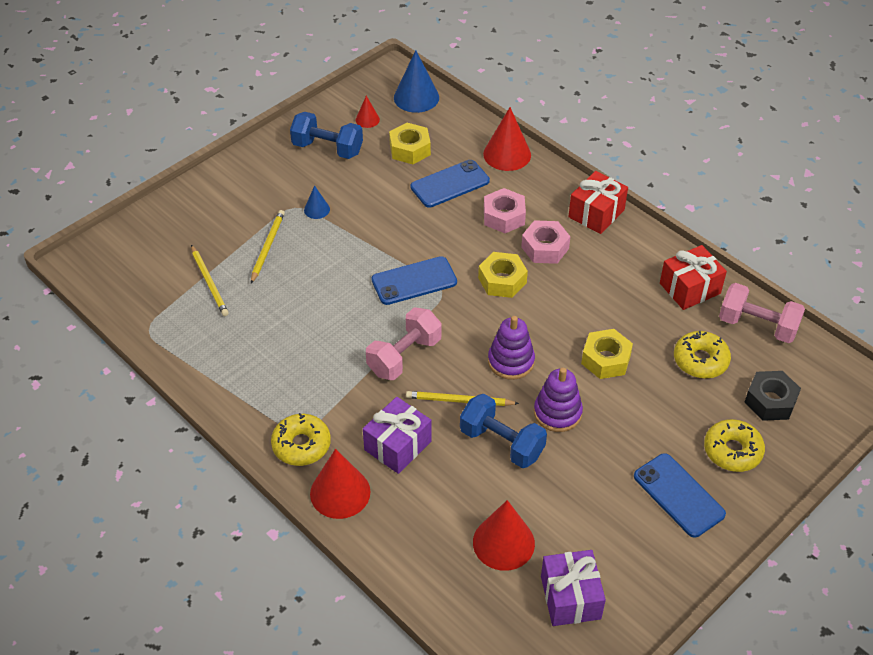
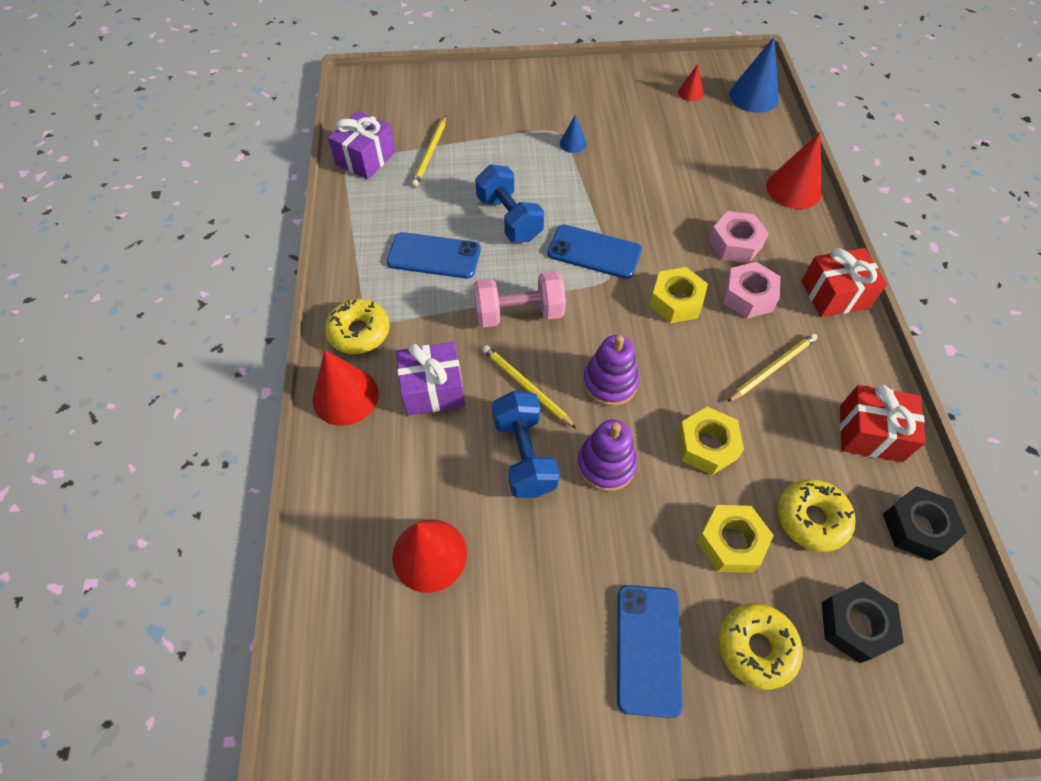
camera: 40 degrees right, 10 degrees up
yellow pencil [251,210,285,283] -> yellow pencil moved to [727,333,817,402]
blue dumbbell [290,112,363,159] -> blue dumbbell moved to [475,164,544,242]
yellow nut [389,123,431,164] -> yellow nut moved to [697,505,774,573]
blue phone [411,160,490,208] -> blue phone moved to [387,232,481,279]
purple gift [541,550,606,626] -> purple gift moved to [328,111,396,179]
pink dumbbell [719,283,805,343] -> black nut [883,486,967,561]

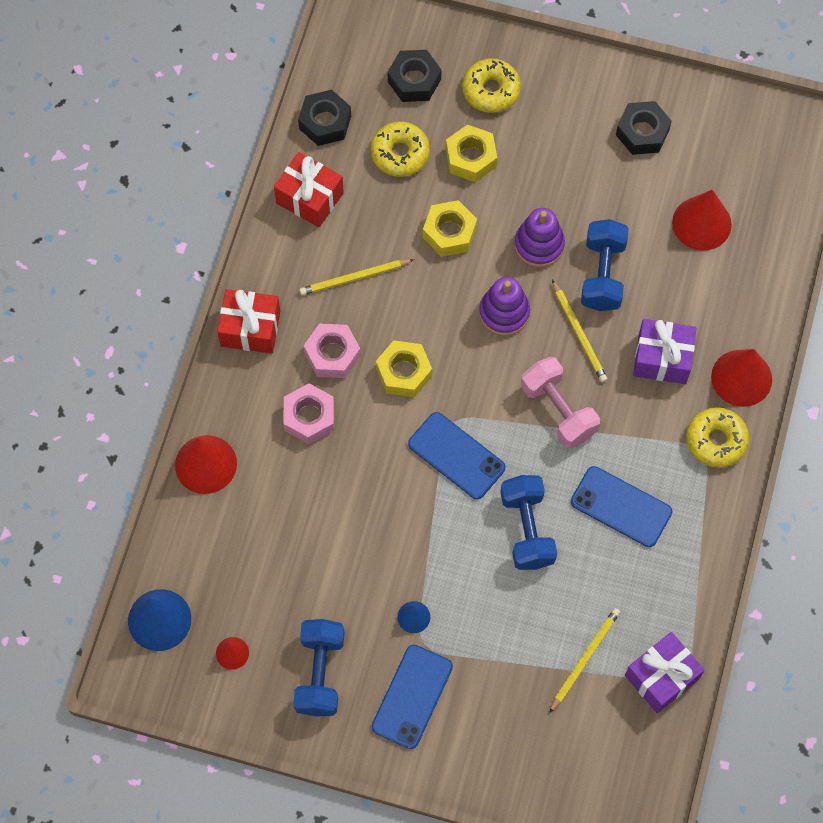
camera: 160 degrees left, 10 degrees up
pink dumbbell [473,271,566,327] -> pink dumbbell turned 45 degrees clockwise [521,357,600,449]
blue phone [617,585,683,718] -> blue phone moved to [372,645,453,749]
none -> blue dumbbell [293,619,345,716]
none -> black nut [616,101,672,155]

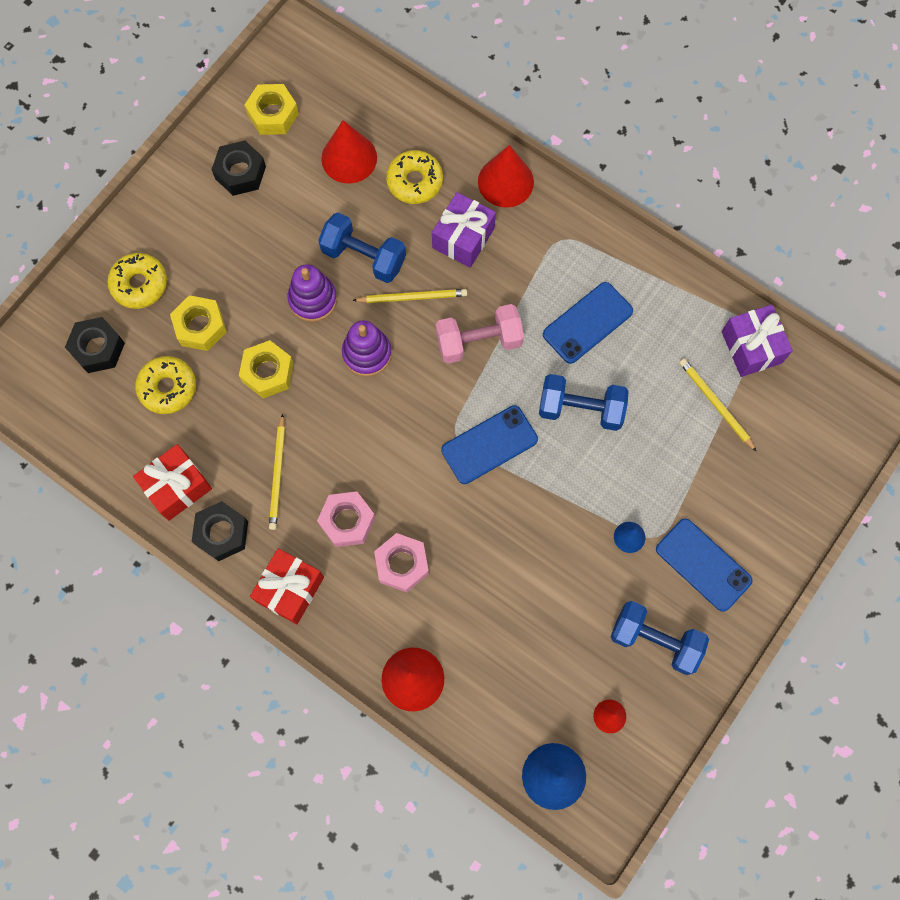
camera: 70 degrees left, 5 degrees up
black nut [298,90,351,146] -> black nut moved to [191,501,248,561]
yellow nut [376,340,432,397] -> yellow nut moved to [245,84,299,135]
yellow donut [686,407,749,468] -> yellow donut moved to [386,150,443,204]

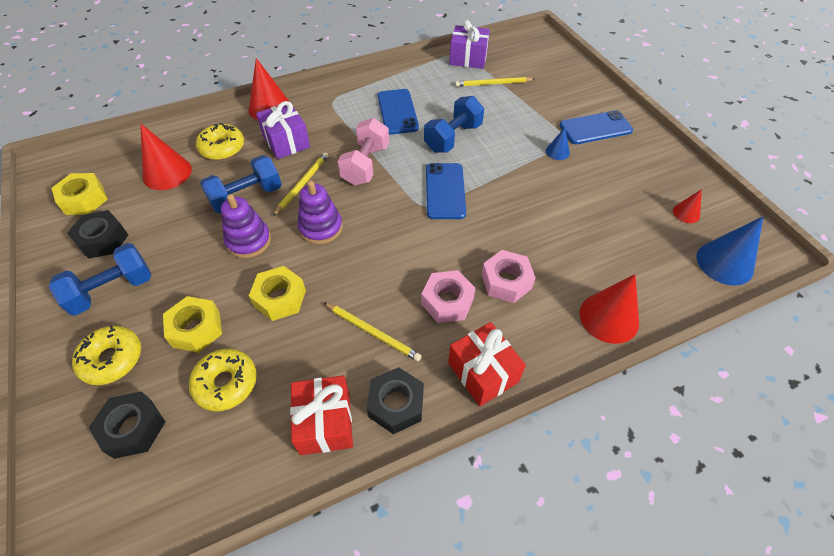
camera: 60 degrees left, 20 degrees down
blue dumbbell [611,601,709,675] -> blue dumbbell moved to [49,243,151,316]

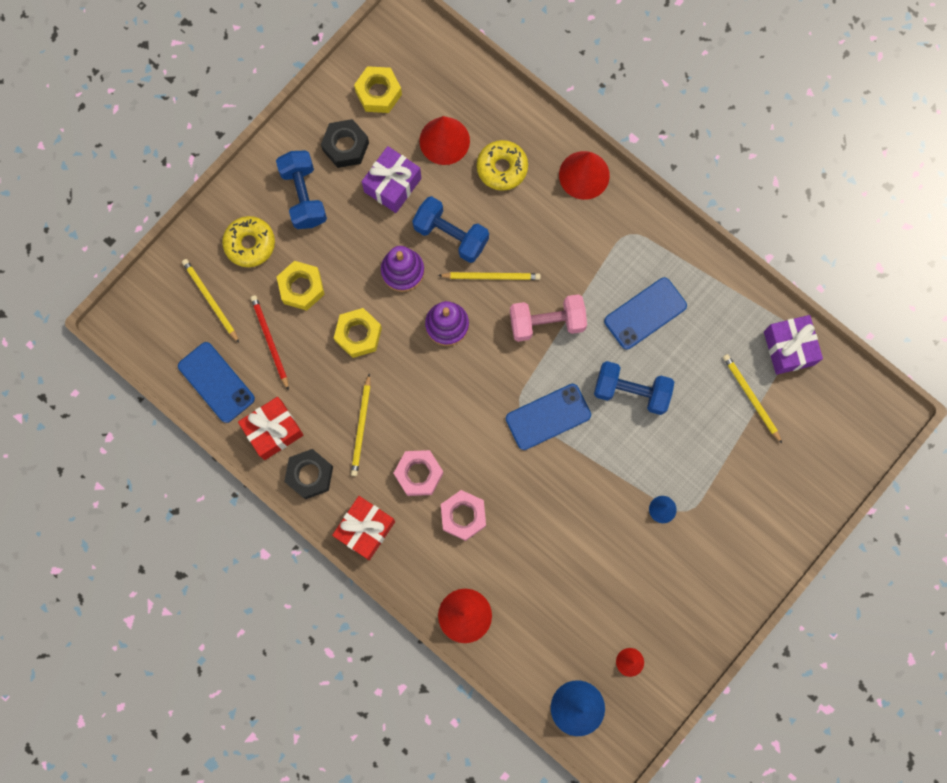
camera: 65 degrees right, 25 degrees up
blue dumbbell [49,243,151,316] -> blue dumbbell turned 45 degrees clockwise [276,150,327,229]
black nut [89,391,166,459] -> yellow pencil [182,259,239,343]
yellow donut [189,349,257,411] -> red pencil [250,295,289,391]
purple gift [256,101,310,159] -> purple gift moved to [362,146,421,213]
blue phone [559,110,633,144] -> blue phone moved to [178,342,255,423]

